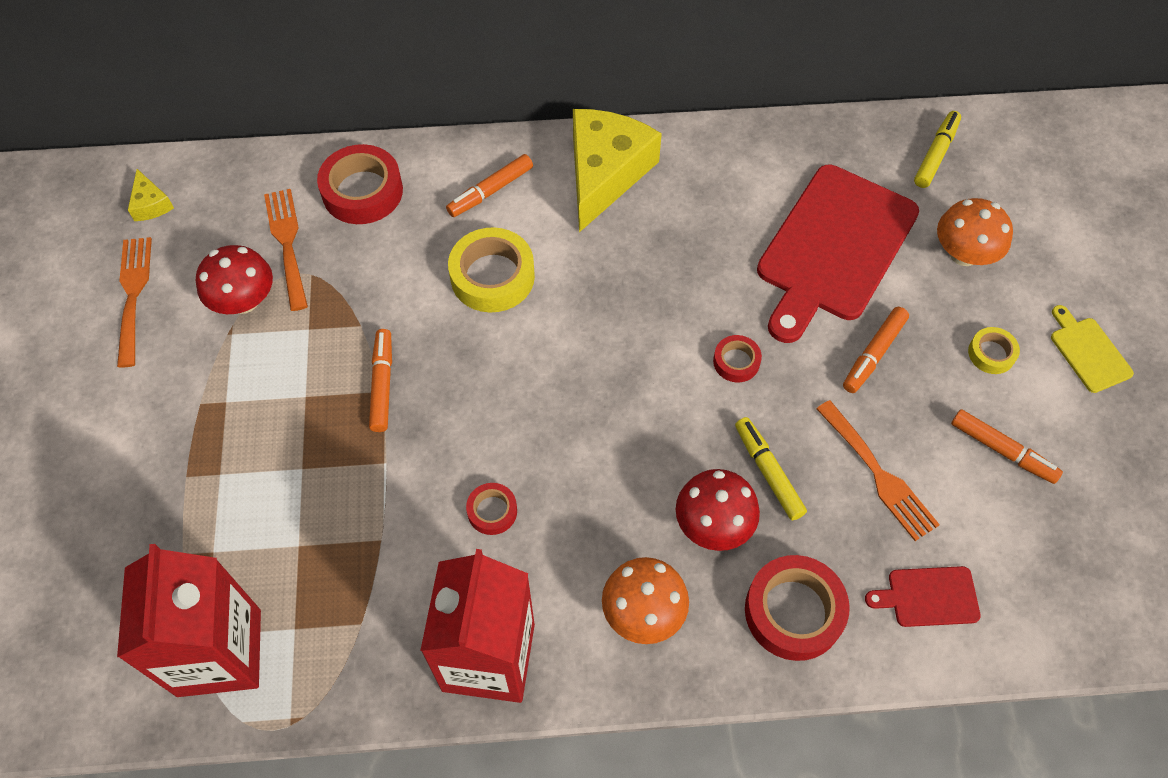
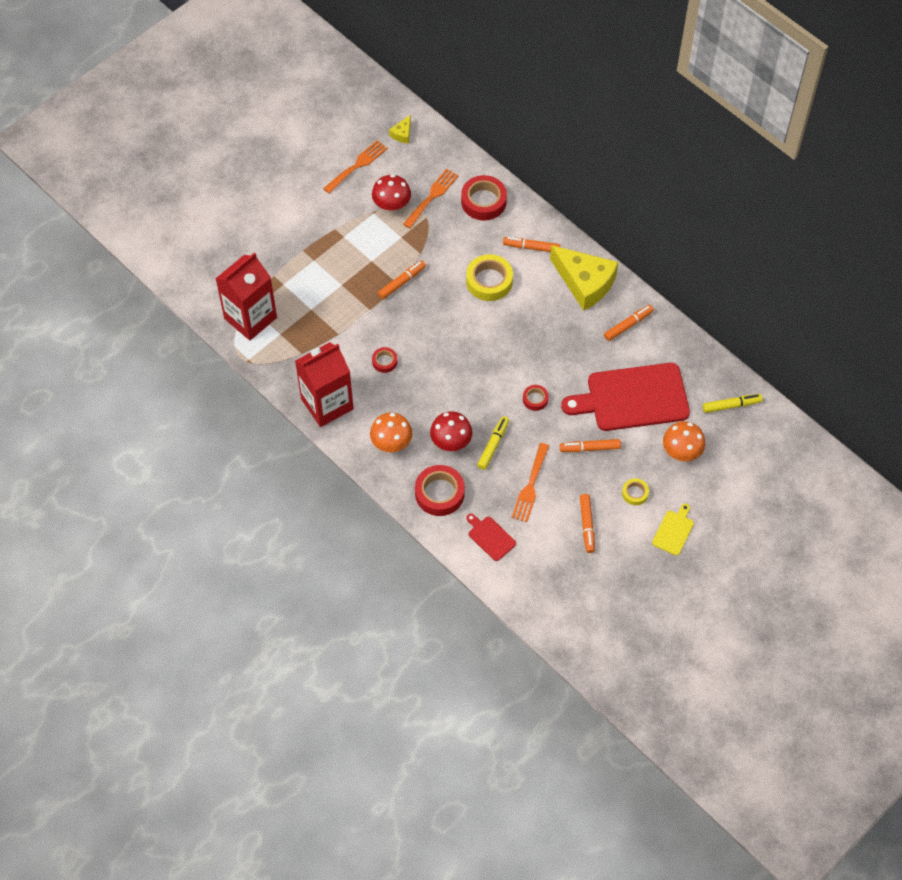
camera: 50 degrees right, 0 degrees up
yellow cheese [573,109,662,232] -> yellow cheese turned 60 degrees clockwise [550,245,618,311]
none -> orange marker [604,305,654,341]

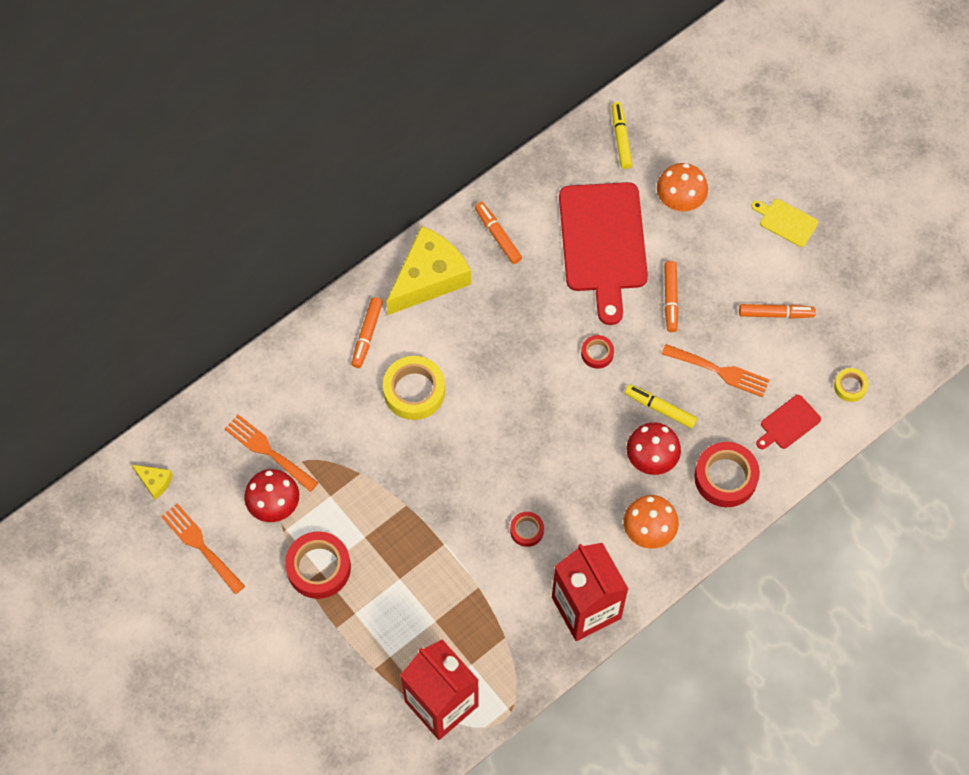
camera: 85 degrees left, 5 degrees up
orange marker [378,260,426,299] -> none
red tape [461,175,507,221] -> red tape moved to [285,531,351,599]
yellow tape [622,478,649,505] -> yellow tape moved to [834,368,868,402]

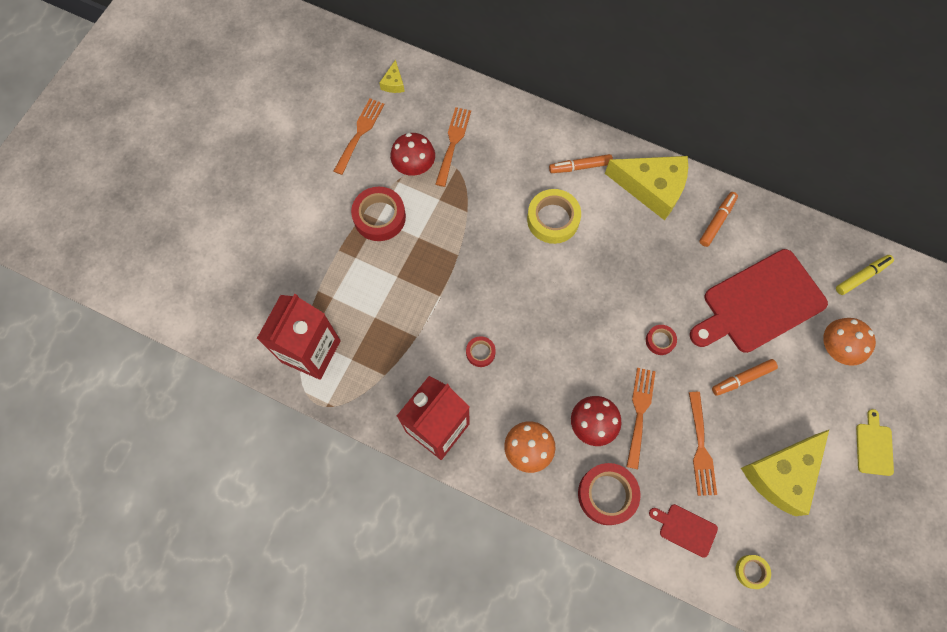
camera: 65 degrees right, 5 degrees up
yellow marker [625,384,697,428] -> orange fork [626,368,656,469]
orange marker [739,304,816,319] -> yellow cheese [741,430,829,516]

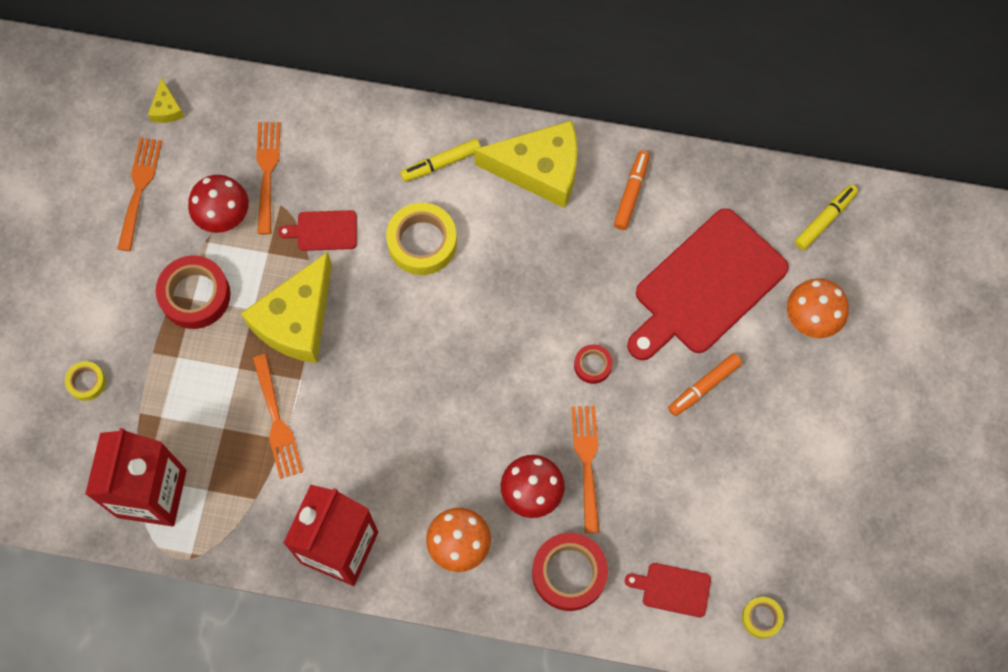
camera: 15 degrees left, 0 degrees up
red tape [466,336,496,367] -> none
orange marker [549,154,613,173] -> yellow marker [400,139,481,182]
orange fork [689,392,717,496] -> orange fork moved to [253,354,303,479]
yellow cheese [741,430,829,516] -> yellow cheese moved to [241,252,332,363]
yellow cutting board [856,409,894,476] -> none
none -> yellow tape [65,361,106,401]
none -> red cutting board [278,210,357,251]

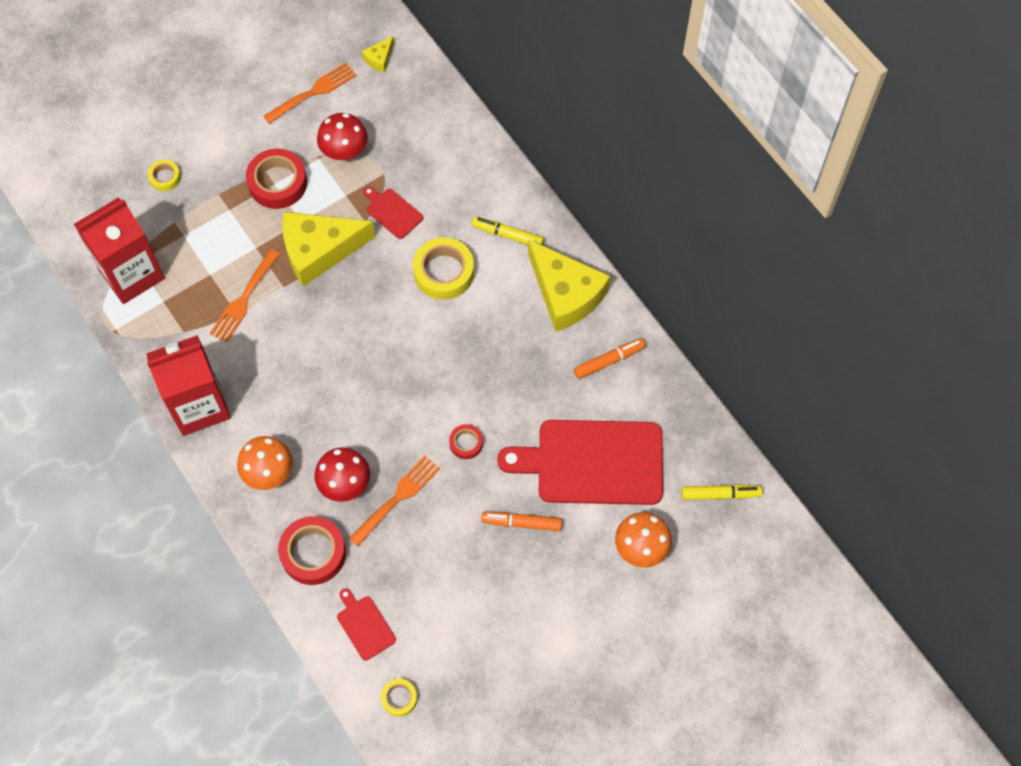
camera: 45 degrees right, 5 degrees down
orange fork [256,122,281,234] -> none

